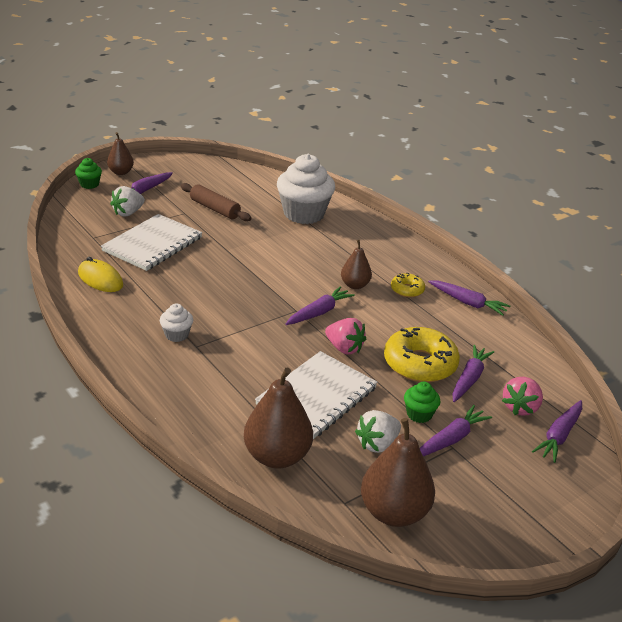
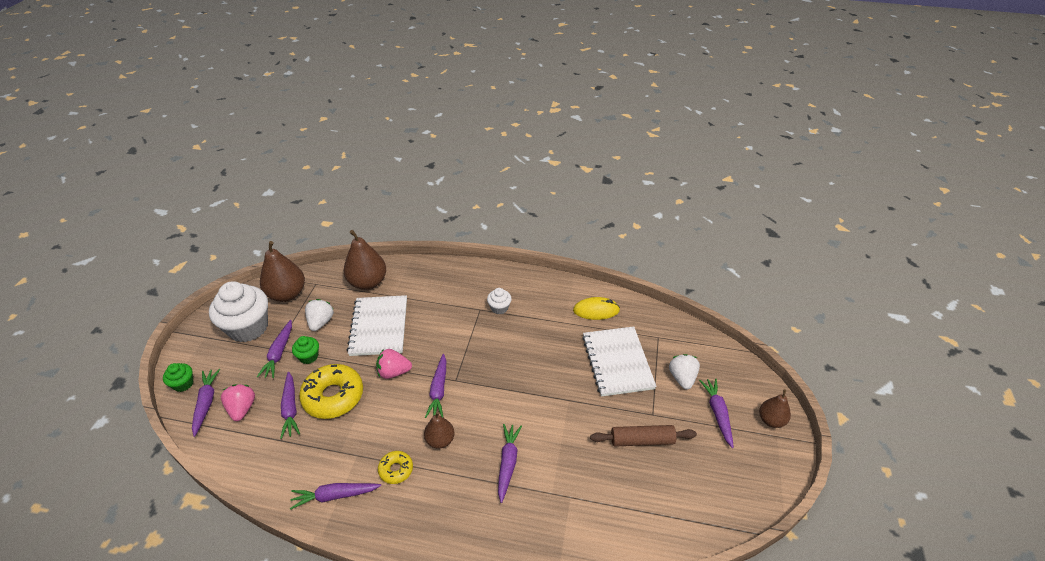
camera: 140 degrees right, 10 degrees up
green cupcake [75,158,102,189] -> green cupcake moved to [163,363,194,392]
white cupcake [277,154,335,224] -> white cupcake moved to [209,281,268,342]
none -> purple carrot [498,424,522,503]

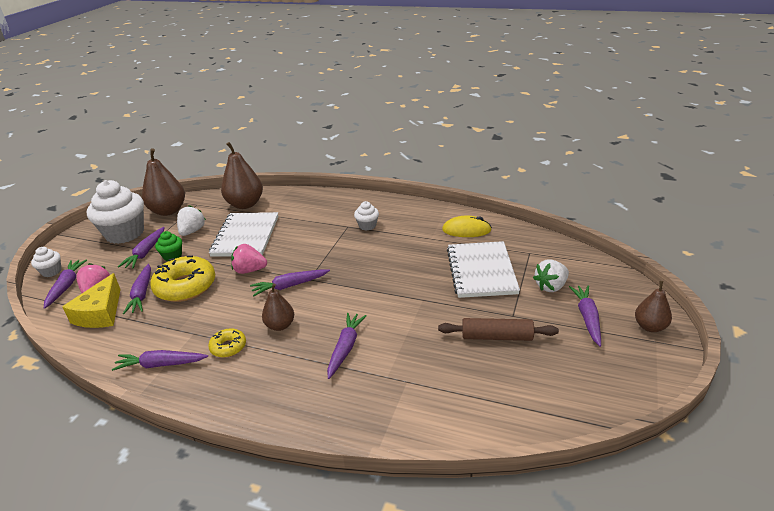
camera: 10 degrees right, 10 degrees down
green cupcake [163,363,194,392] -> white cupcake [31,247,61,277]
purple carrot [425,354,446,418] -> purple carrot turned 60 degrees clockwise [250,269,330,296]
white strawberry [669,354,700,390] -> white strawberry turned 135 degrees counterclockwise [533,260,569,292]
none -> yellow cheese [62,273,121,328]

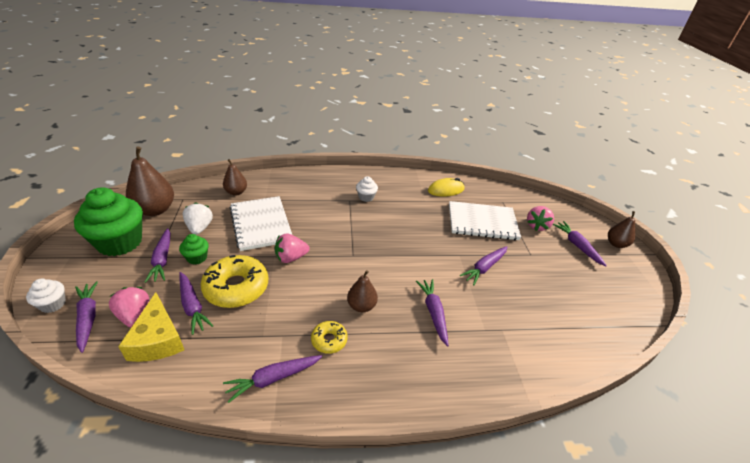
camera: 30 degrees left, 5 degrees up
white cupcake [87,180,144,244] -> green cupcake [74,187,143,256]
brown pear [221,142,263,209] -> brown pear [223,159,247,196], size x0.59
purple carrot [250,269,330,296] -> purple carrot moved to [460,246,507,285]
brown rolling pin [438,318,559,341] -> none
white notebook [447,241,520,298] -> white notebook turned 60 degrees counterclockwise [449,201,521,240]
white strawberry [533,260,569,292] -> pink strawberry [527,206,554,231]

